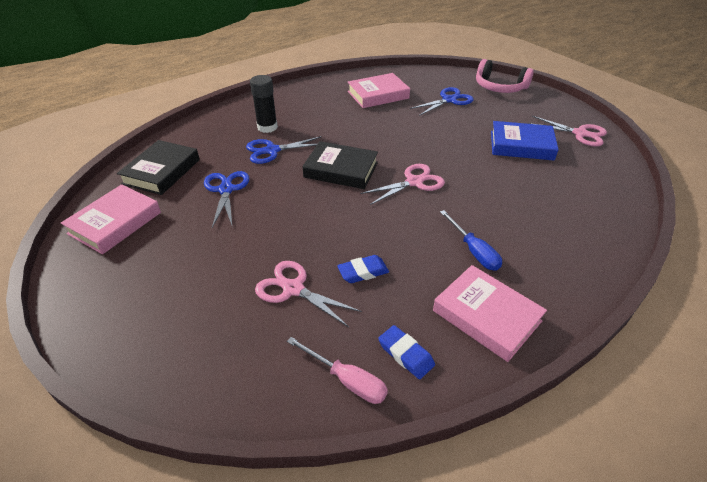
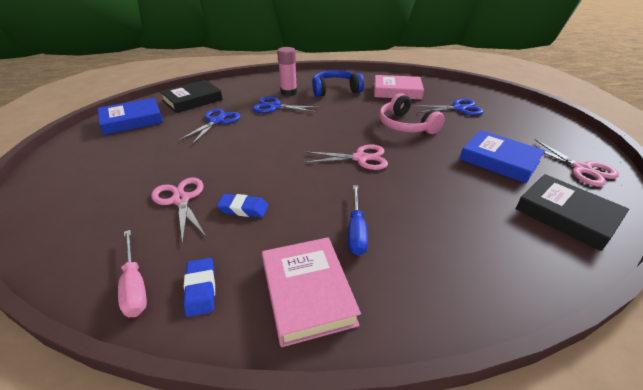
camera: 30 degrees right, 5 degrees down
pink book [61,184,161,254] -> blue book [98,98,163,135]
black glue stick [250,75,278,133] -> pink glue stick [277,47,297,96]
black book [302,141,378,189] -> black book moved to [516,174,629,251]
pink headphones [476,59,534,93] -> pink headphones moved to [379,93,445,134]
none -> blue headphones [312,70,364,97]

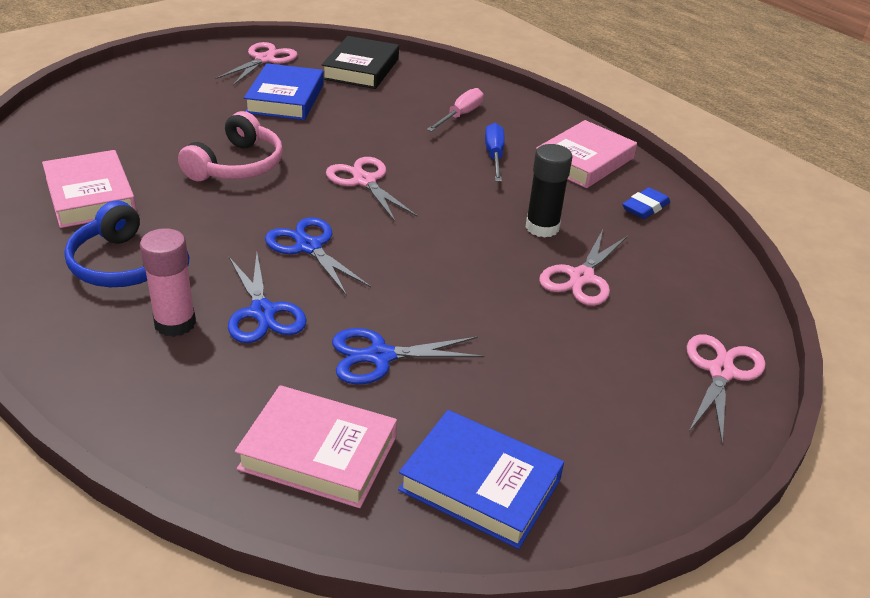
camera: 125 degrees left, 0 degrees up
pink screwdriver [118,230,147,317] -> pink screwdriver moved to [427,88,484,132]
black book [160,80,223,113] -> pink book [235,385,397,508]
blue eraser [217,194,268,218] -> black glue stick [526,144,573,238]
blue screwdriver [348,185,368,255] -> blue screwdriver turned 60 degrees counterclockwise [485,123,505,182]
blue scissors [414,99,484,115] -> blue scissors moved to [265,217,371,296]
none -> pink scissors [687,334,765,444]

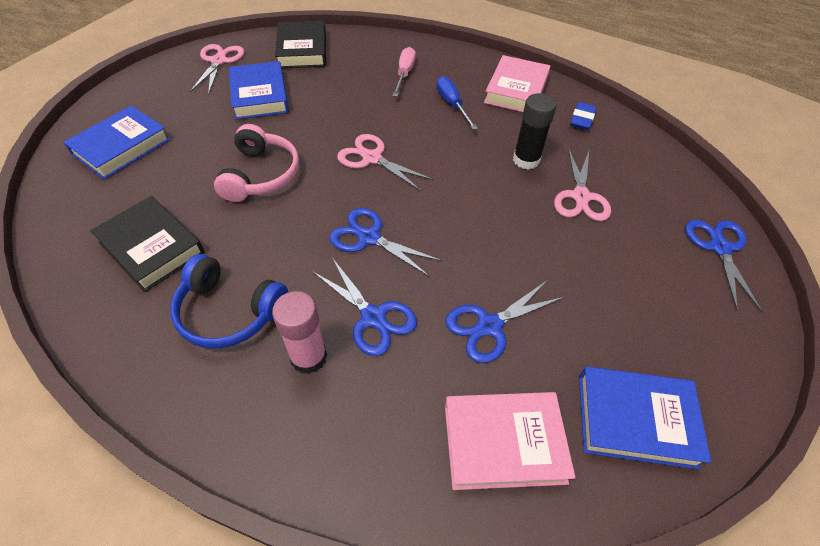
camera: 20 degrees left, 15 degrees up
pink book [42,150,137,228] -> black book [90,196,205,292]
pink scissors [687,334,765,444] -> blue scissors [685,220,762,312]
none -> blue book [63,105,170,179]

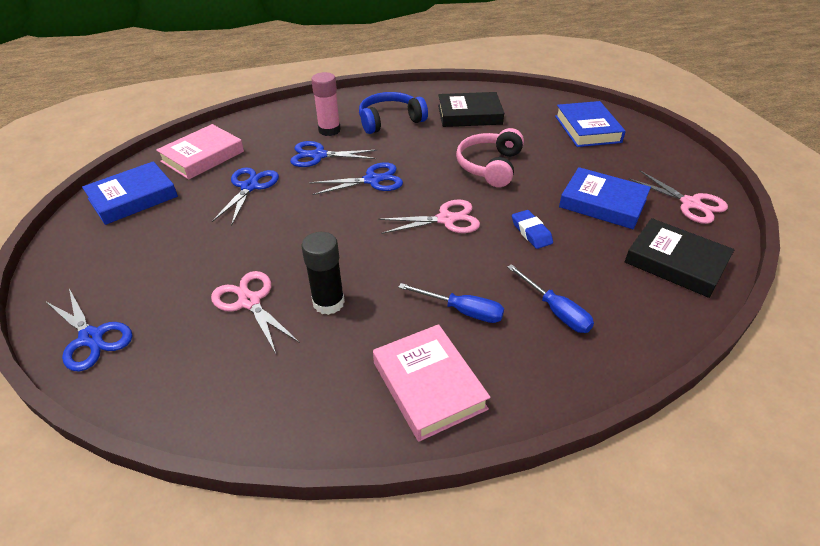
camera: 135 degrees right, 10 degrees down
pink headphones [214,124,299,202] -> pink headphones turned 60 degrees clockwise [456,128,524,187]
pink screwdriver [393,47,416,97] -> blue screwdriver [507,264,594,333]
blue eraser [570,102,597,130] -> blue eraser moved to [512,210,553,249]

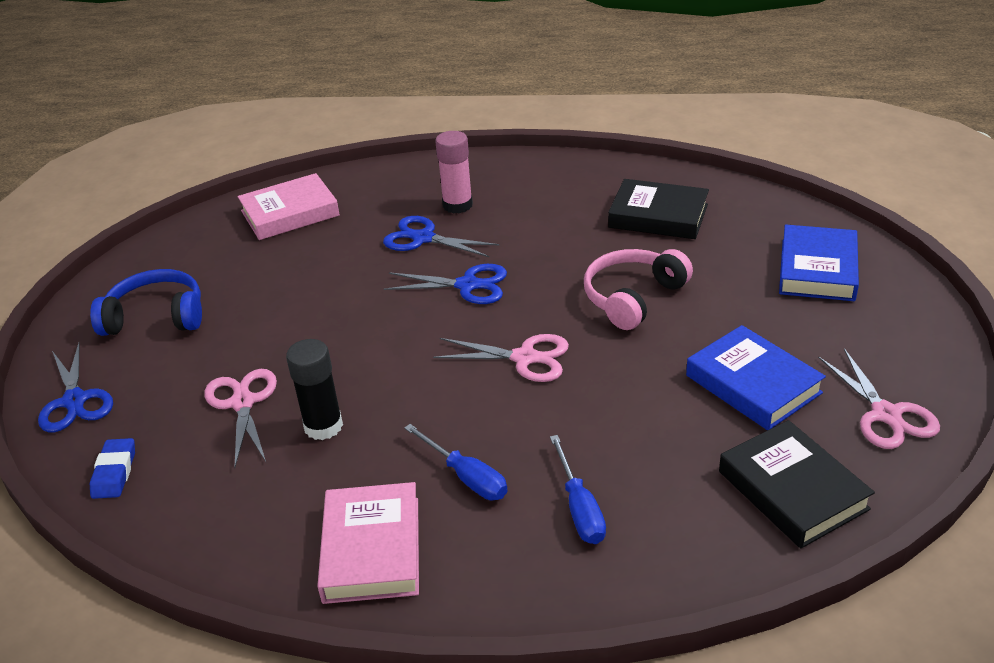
camera: 25 degrees right, 5 degrees down
blue book [82,161,178,225] -> none
blue scissors [212,167,279,226] -> none
blue headphones [359,92,428,134] -> blue headphones moved to [90,269,202,336]
blue eraser [512,210,553,249] -> blue eraser moved to [90,438,135,499]

